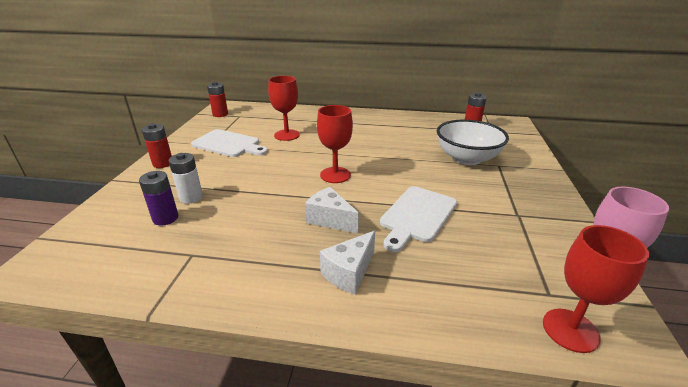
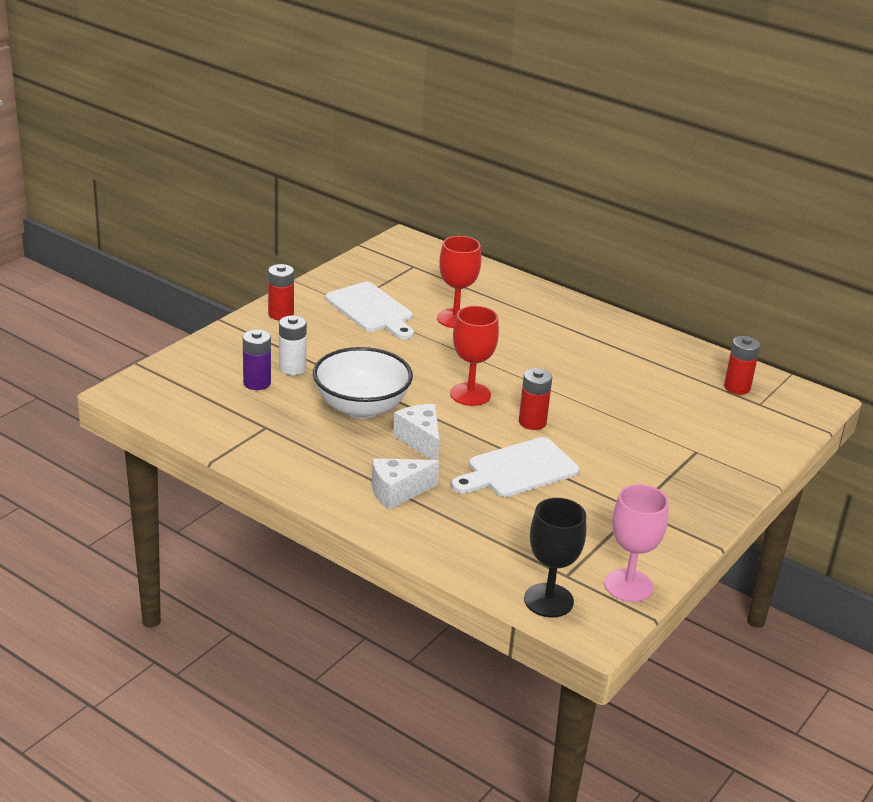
camera: 25 degrees right, 0 degrees up
red battery [207,82,228,117] -> red battery moved to [519,368,552,430]
white bowl [437,119,509,165] -> white bowl moved to [313,347,413,419]
red goblet [543,225,649,353] -> black goblet [524,498,586,617]

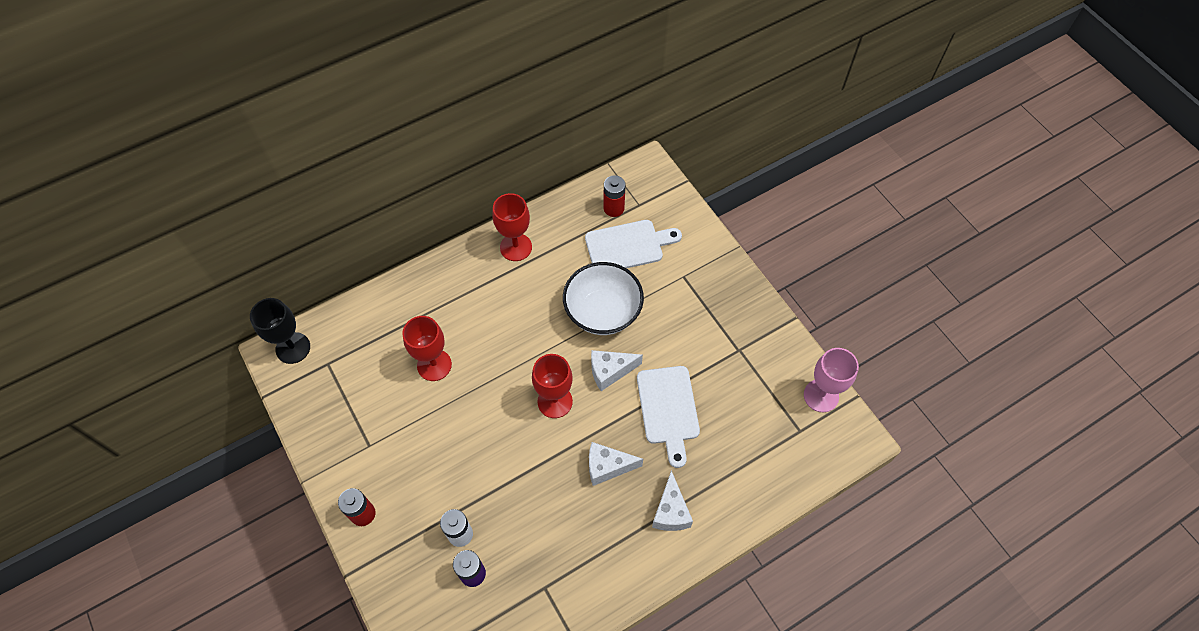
camera: 65 degrees left, 30 degrees up
white bowl [313,347,413,419] -> white bowl moved to [563,262,644,335]
white cutting board [326,282,414,339] -> white cutting board moved to [585,220,682,268]
red battery [519,368,552,430] -> white cheese [591,350,643,391]
black goblet [524,498,586,617] -> black goblet moved to [250,298,310,364]
none -> red goblet [492,193,532,261]

